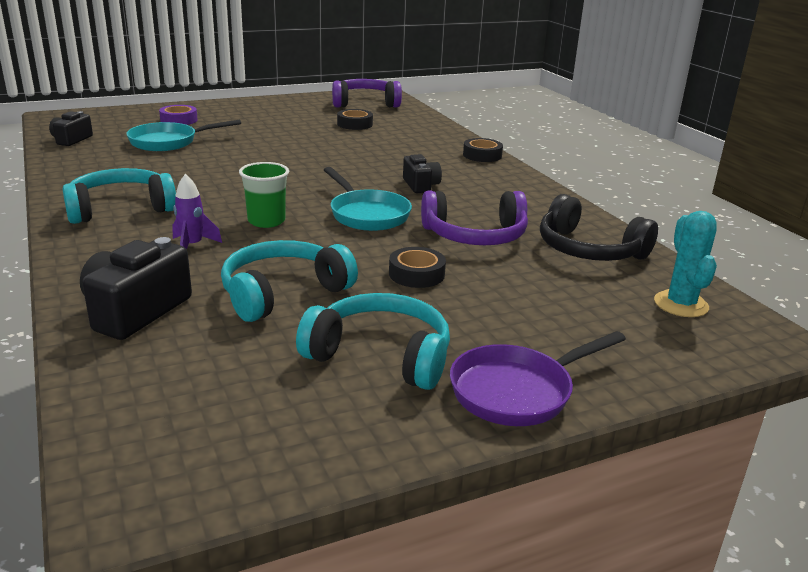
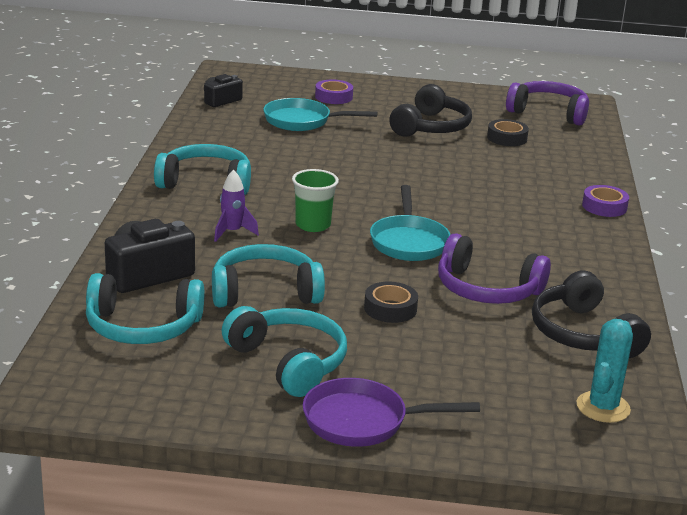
camera: 30 degrees right, 0 degrees up
black camera [403,154,442,193] -> none
black tape [463,138,503,162] -> purple tape [582,185,629,217]
none -> turquoise headphones [86,273,204,344]
none -> black headphones [389,84,472,137]

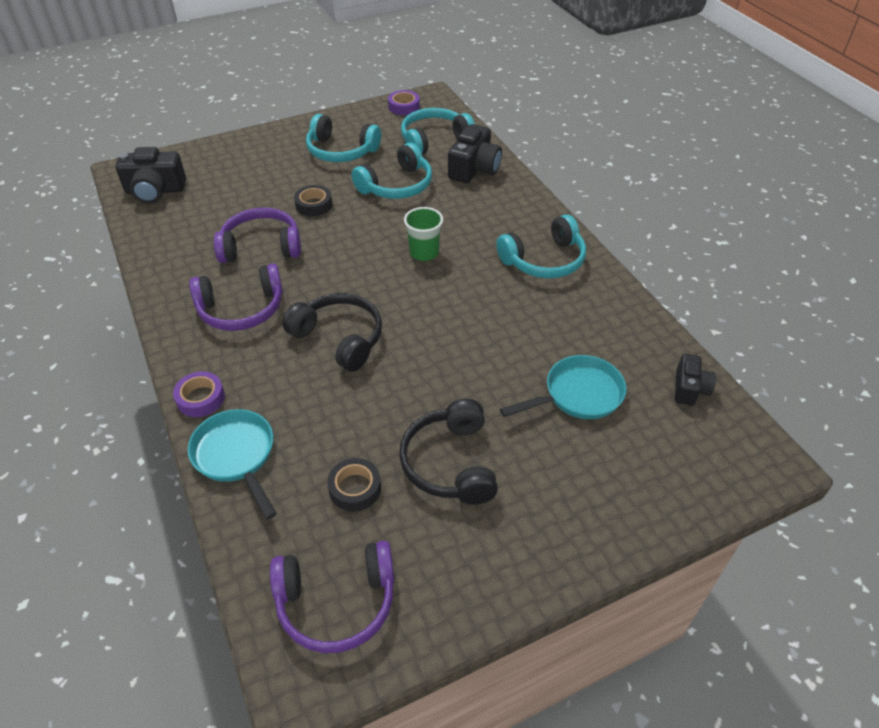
camera: 150 degrees right, 20 degrees up
purple rocket [214,170,259,242] -> none
purple pan [303,378,480,447] -> none
purple tape [315,79,353,104] -> purple tape moved to [388,90,420,115]
turquoise pan [370,185,450,261] -> turquoise pan moved to [188,409,277,520]
black headphones [532,271,651,358] -> black headphones moved to [282,293,382,372]
turquoise cactus [576,319,633,423] -> black camera [115,147,186,204]
none -> purple headphones [189,263,283,331]

